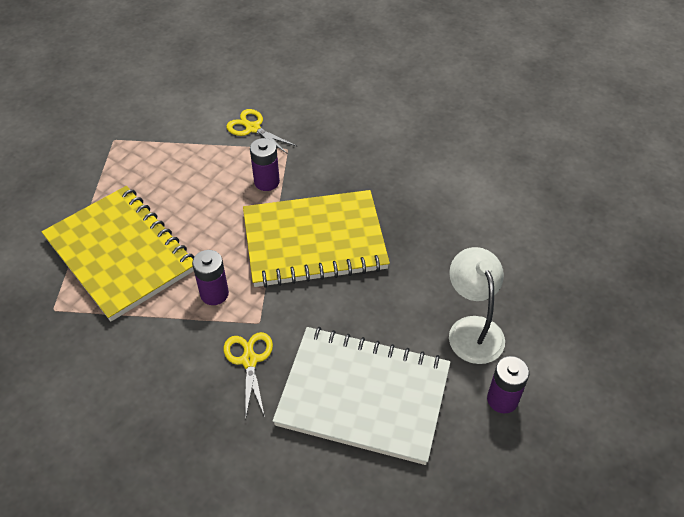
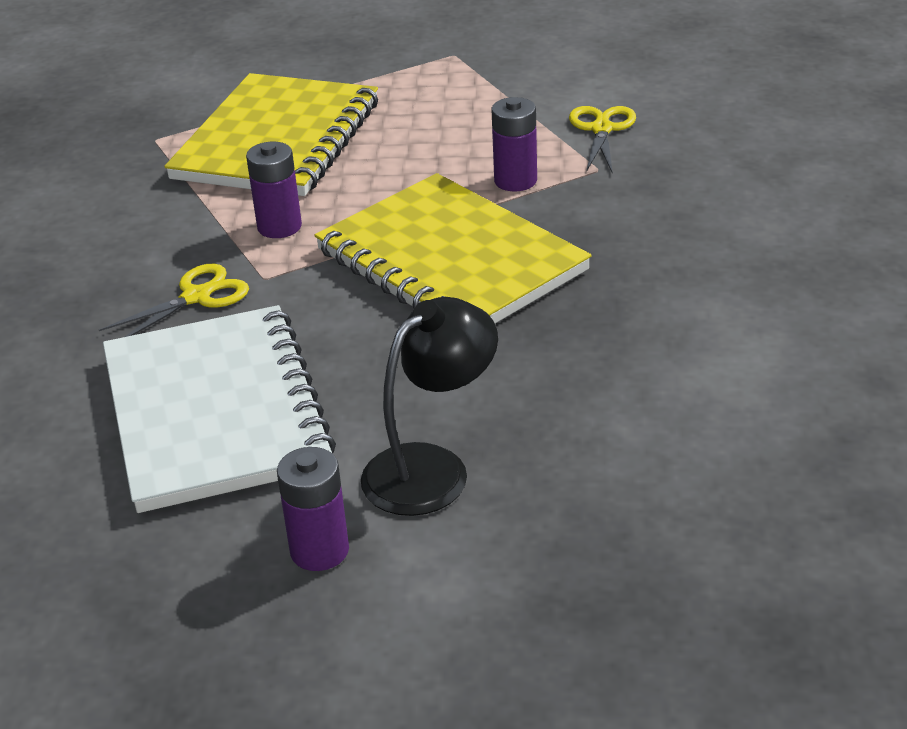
camera: 60 degrees right, 15 degrees down
white lamp [449,247,505,364] -> black lamp [361,297,498,516]

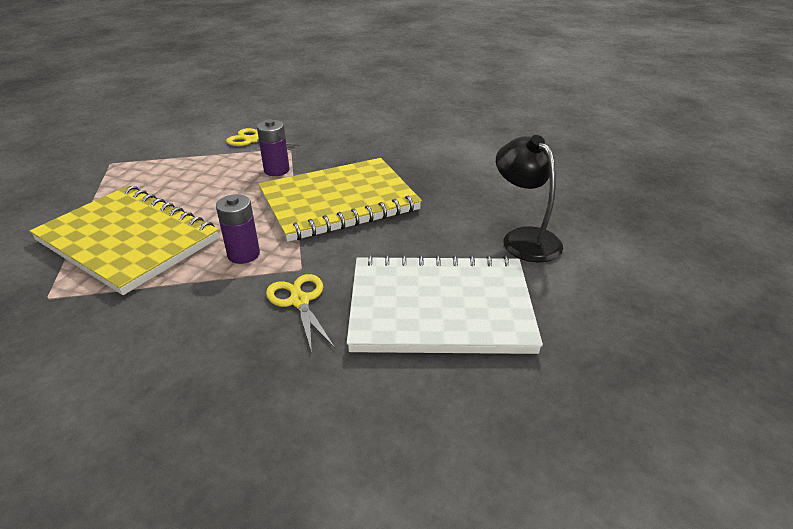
camera: 75 degrees left, 0 degrees up
purple battery [277,447,349,571] -> none

